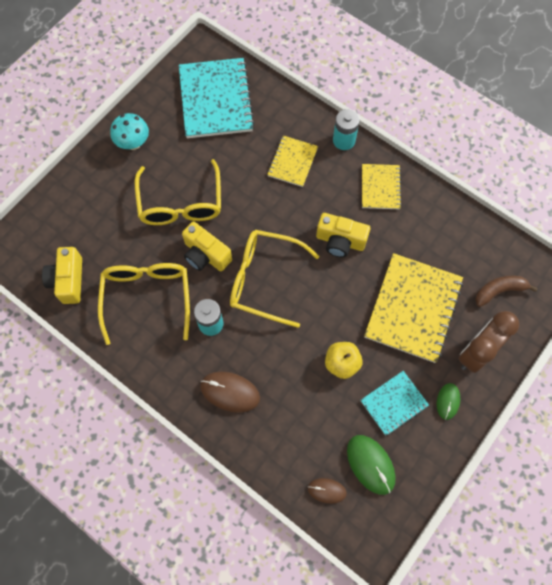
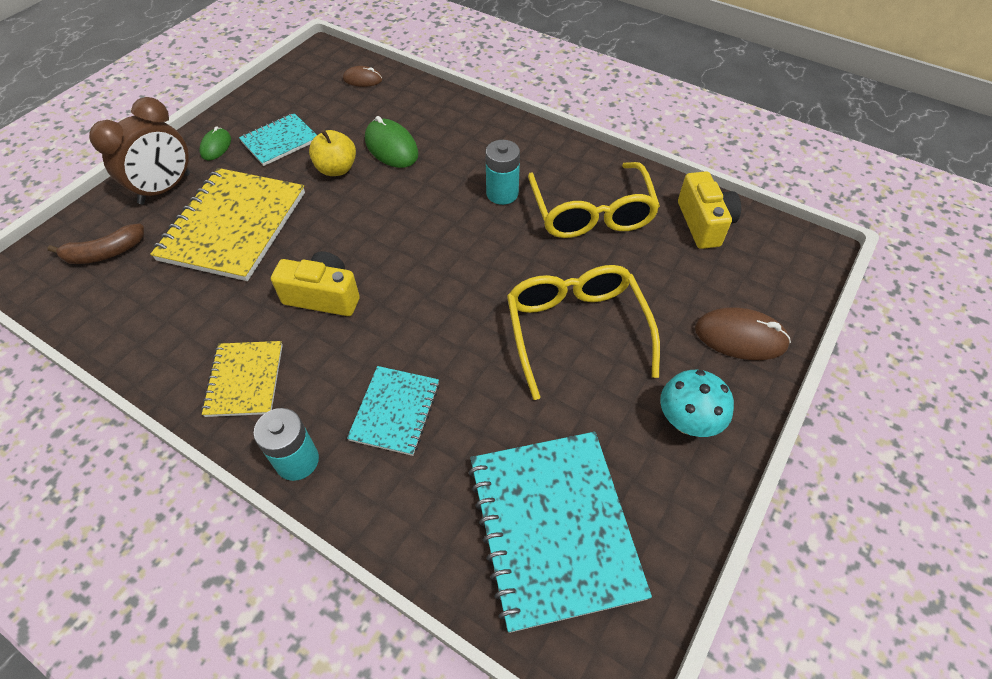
camera: 175 degrees right, 15 degrees down
yellow camera [182,221,232,271] -> none
brown mouse [200,371,260,413] -> brown mouse moved to [695,308,791,360]
yellow glasses [230,230,319,328] -> none
yellow notebook [267,136,318,187] -> turquoise notebook [347,366,439,456]
green mouse [347,435,396,495] -> green mouse moved to [365,116,419,168]

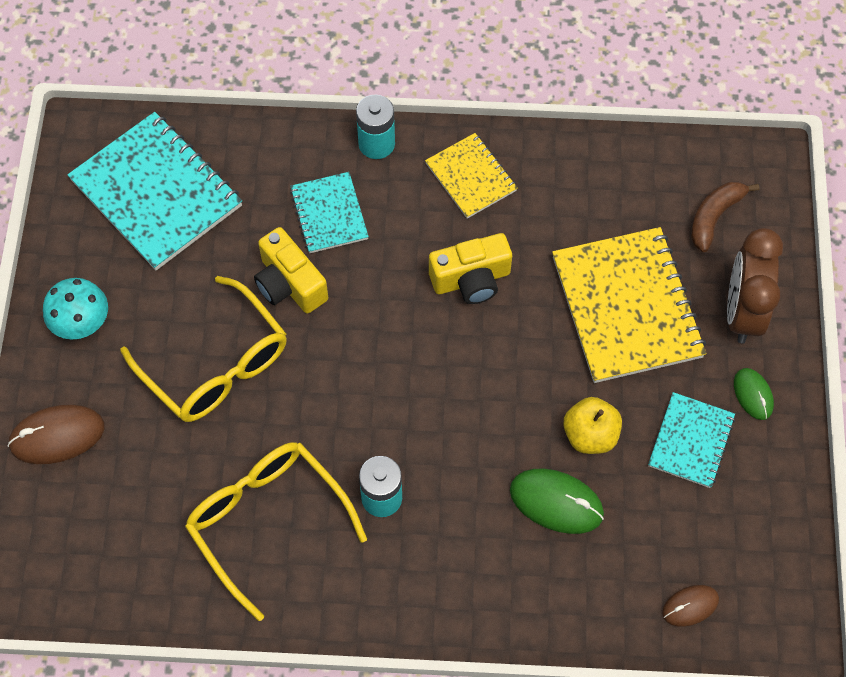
camera: 150 degrees right, 10 degrees up
yellow camera [678,171,741,249] -> yellow camera moved to [254,227,328,314]

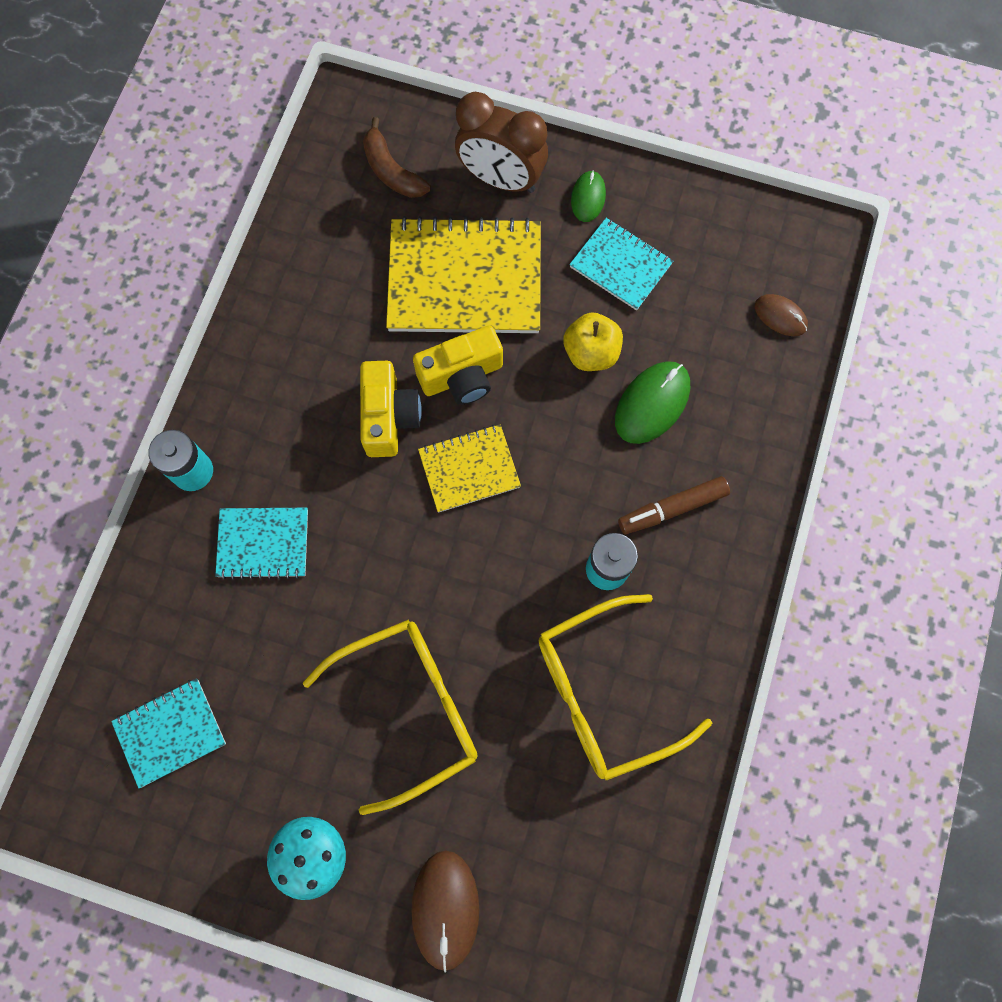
camera: 75 degrees left, 10 degrees up
turquoise notebook [67,112,242,270] -> turquoise notebook [111,678,226,788], size x0.55
yellow camera [254,227,328,314] -> yellow camera moved to [413,325,503,405]
yellow notebook [425,133,517,219] -> yellow notebook moved to [418,424,521,513]
brown mouse [662,585,719,627] -> brown mouse turned 45 degrees counterclockwise [755,294,808,336]
green mouse [734,368,774,420] -> green mouse turned 75 degrees counterclockwise [571,170,606,222]
none -> brown marker [618,476,730,534]

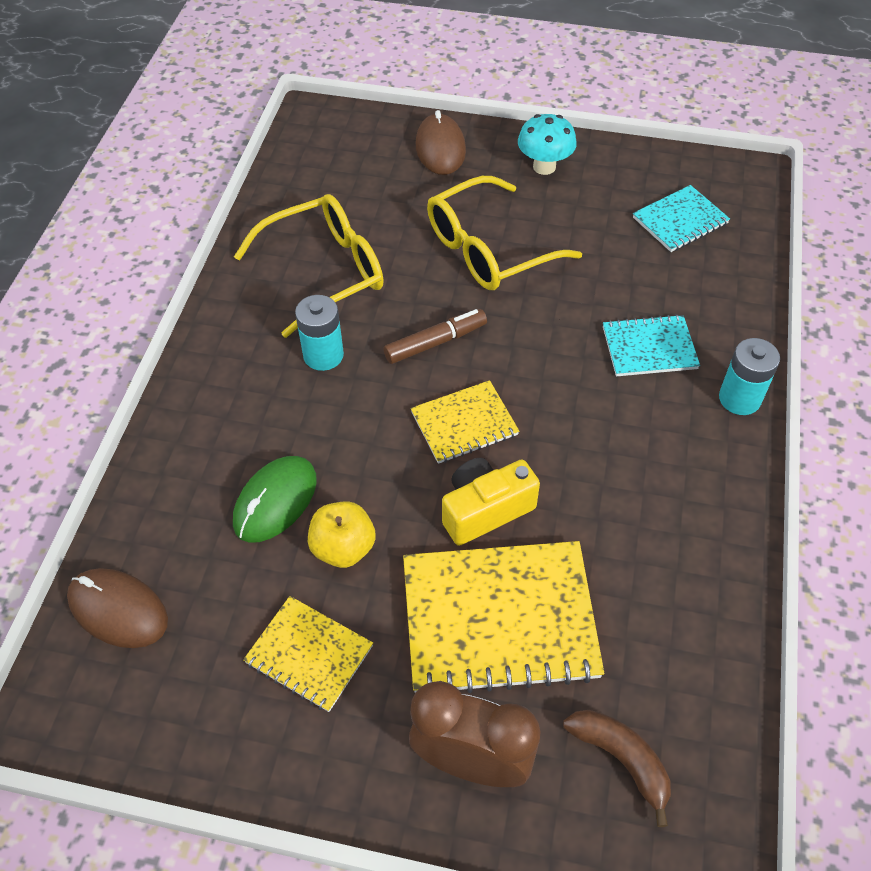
camera: 175 degrees right, 20 degrees down
yellow camera [360,361,422,457] -> none
turquoise notebook [569,218,673,311] -> yellow notebook [243,596,373,712]
green mouse [571,170,606,222] -> none
brown marker [618,476,730,534] -> brown marker moved to [383,309,487,364]
brown mouse [755,294,808,336] -> brown mouse [67,568,168,648], size x1.65

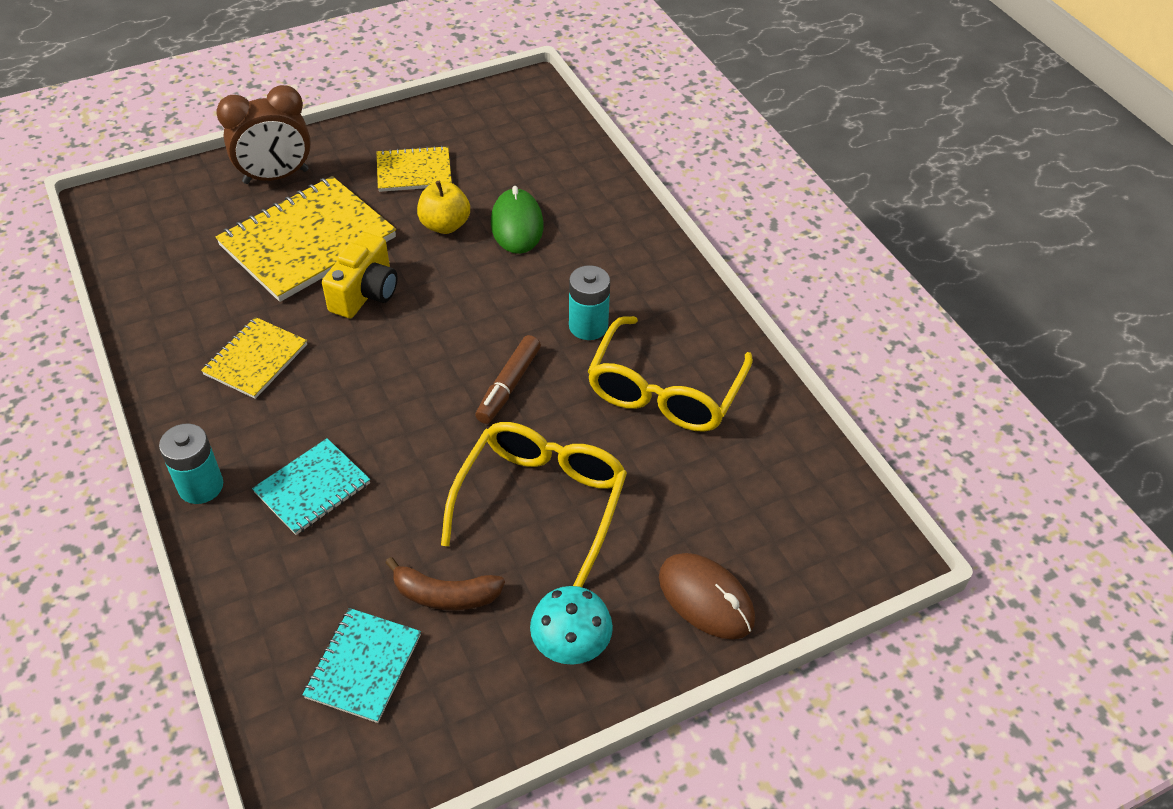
camera: 140 degrees right, 5 degrees down
brown mouse [67,568,168,648] -> none
yellow notebook [411,380,519,464] -> yellow notebook moved to [201,317,307,399]
brown banana [563,710,671,827] -> brown banana moved to [385,557,505,610]

